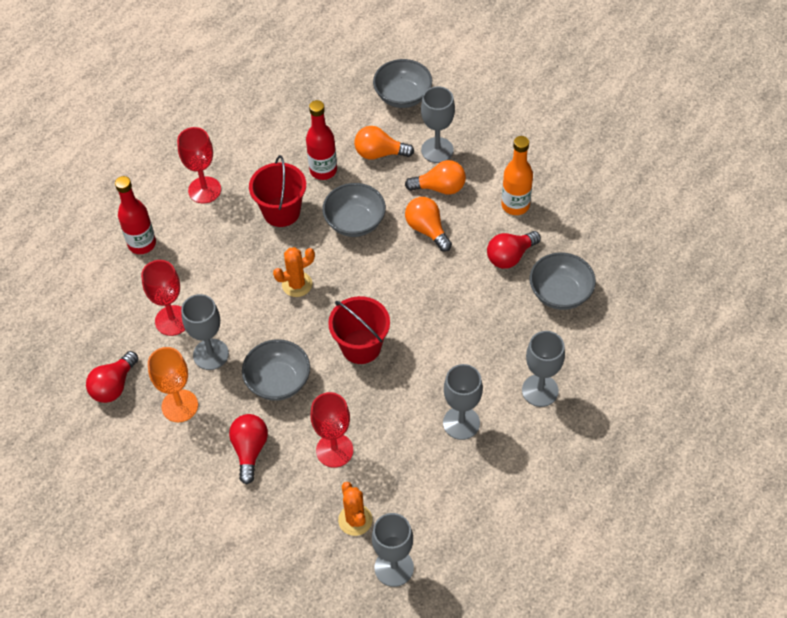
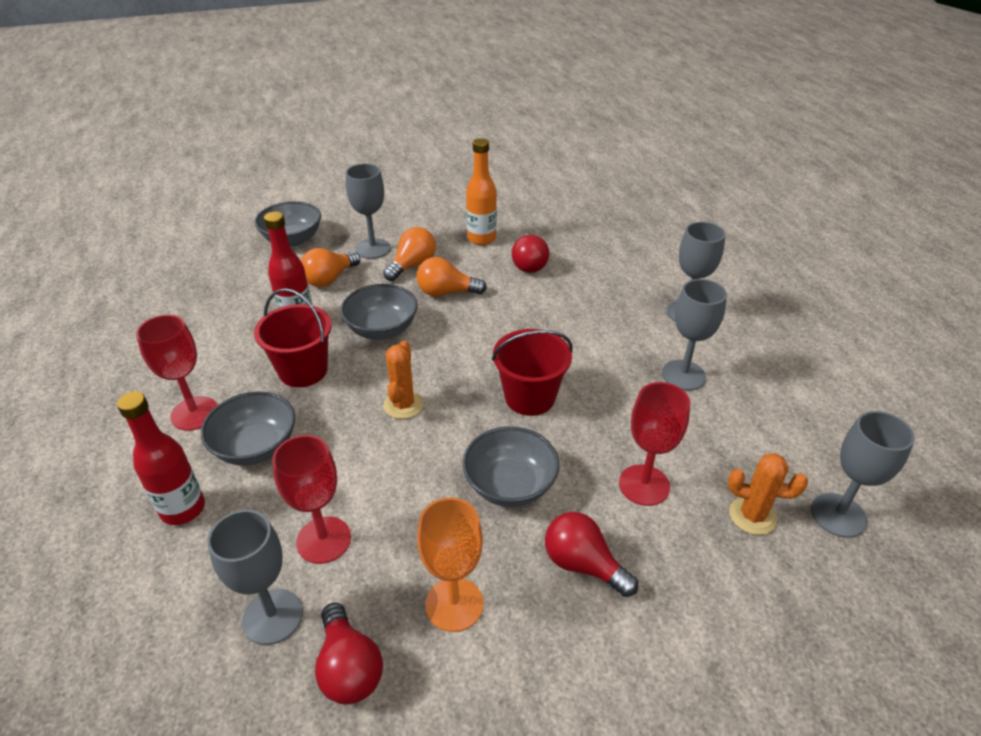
camera: 55 degrees left, 15 degrees down
grey goblet [181,294,229,370] -> grey goblet moved to [207,510,303,645]
grey bowl [530,252,596,310] -> grey bowl moved to [201,391,295,466]

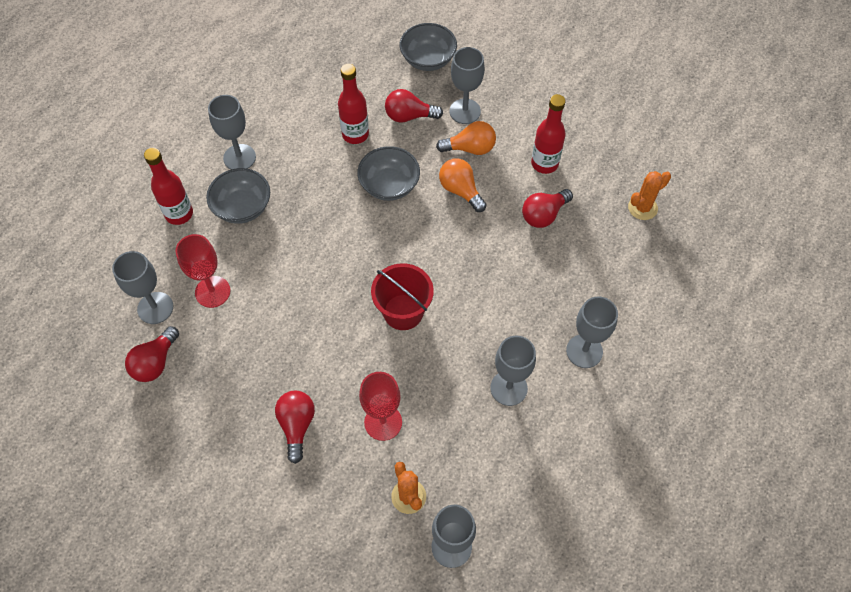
camera: 50 degrees right, 20 degrees up
red goblet [136,314,217,431] -> grey goblet [208,95,256,169]
red bucket [254,288,332,387] -> none
orange light bulb [301,248,360,287] -> red light bulb [385,89,443,123]
orange cactus [383,341,424,419] -> orange cactus moved to [628,171,671,220]
orange goblet [417,497,483,632] -> none
grey bowl [462,426,559,507] -> none
orange bottle [466,138,497,245] -> red bottle [531,94,566,174]

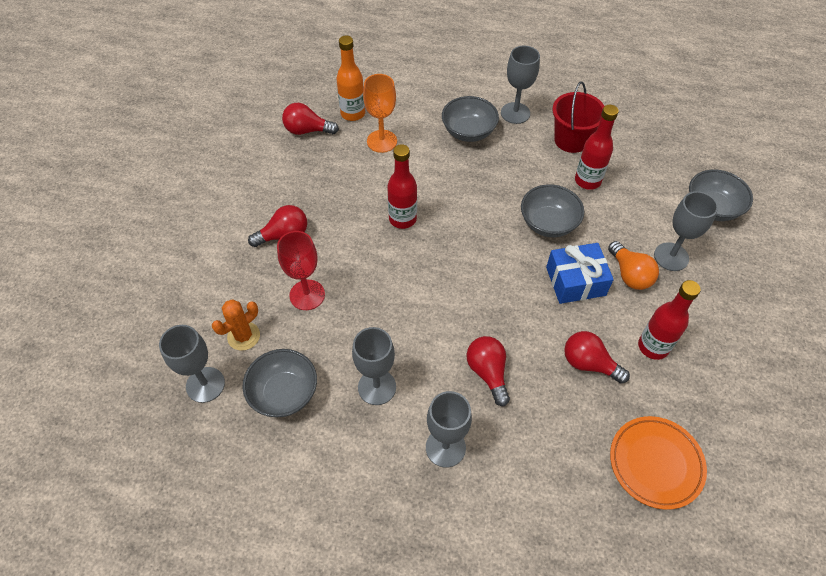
camera: 70 degrees right, 5 degrees down
grey goblet [112,251,173,324] -> orange bottle [336,36,365,121]
red bottle [144,148,193,225] -> red bottle moved to [387,144,417,229]
red goblet [175,234,230,308] -> orange goblet [363,74,397,153]
red bucket [371,263,434,330] -> red bucket moved to [552,81,604,153]
red light bulb [385,89,443,123] -> red light bulb moved to [467,336,510,406]
orange light bulb [439,158,487,212] -> blue gift [546,243,614,304]
orange cactus [628,171,671,220] -> orange plate [610,416,707,510]
none -> grey bowl [242,349,317,417]

